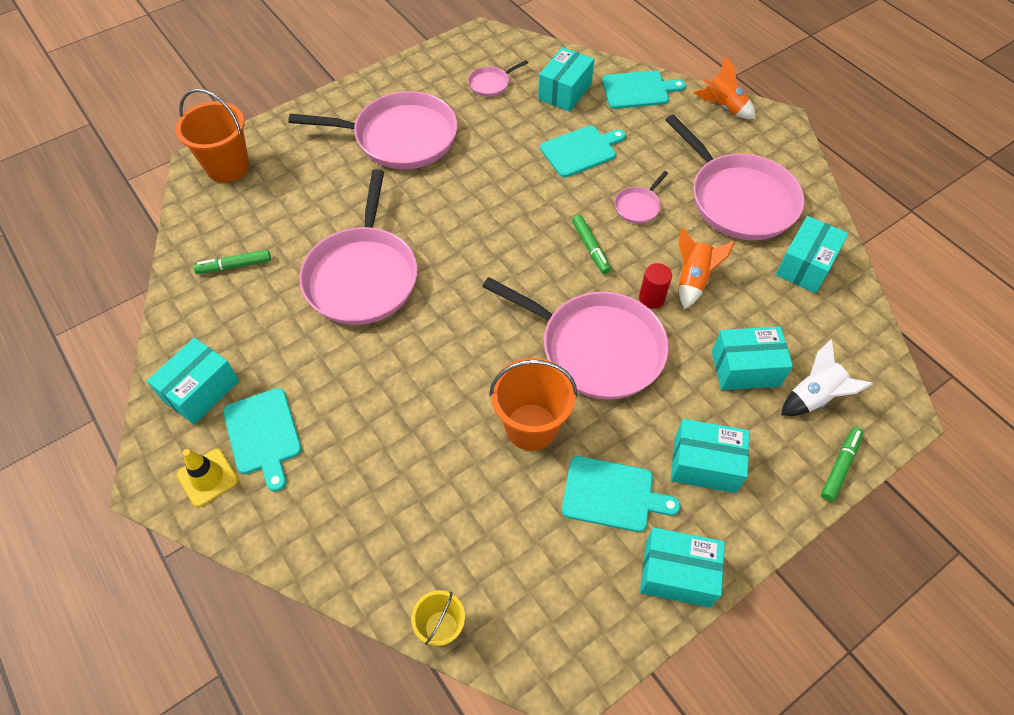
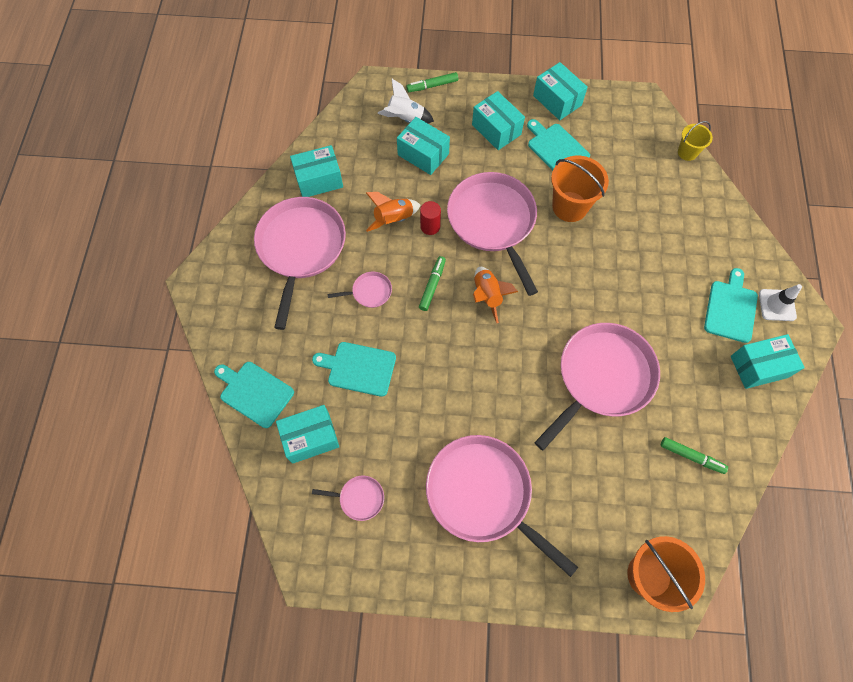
camera: 140 degrees left, 10 degrees up
yellow traffic cone [177,449,238,507] -> white traffic cone [759,284,802,321]
orange rocket [693,56,756,119] -> orange rocket moved to [473,267,518,323]

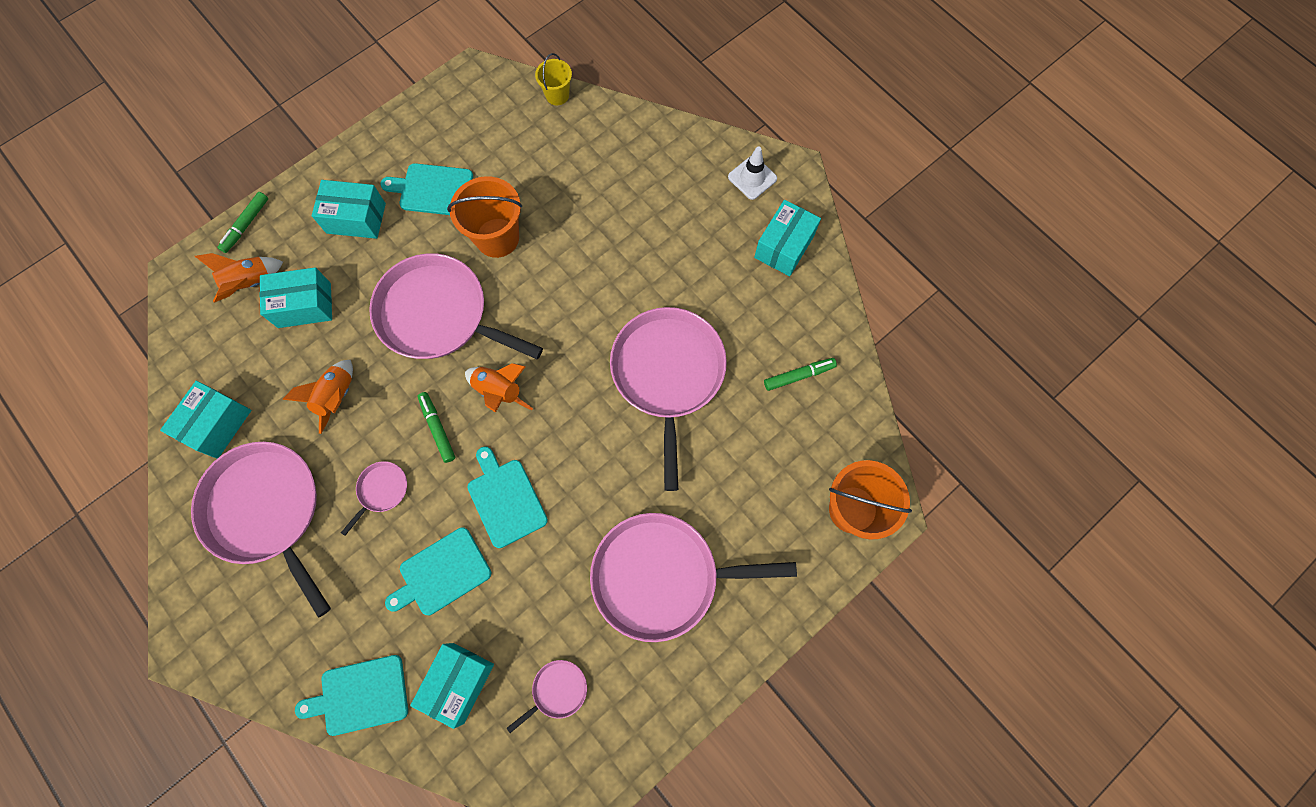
camera: 45 degrees left, 5 degrees up
white rocket [378,79,434,123] -> orange rocket [195,253,283,302]
red cylinder [420,201,441,235] -> none
turquoise box [533,62,588,120] -> none
turquoise cutting board [704,268,758,343] -> turquoise cutting board moved to [467,447,548,548]

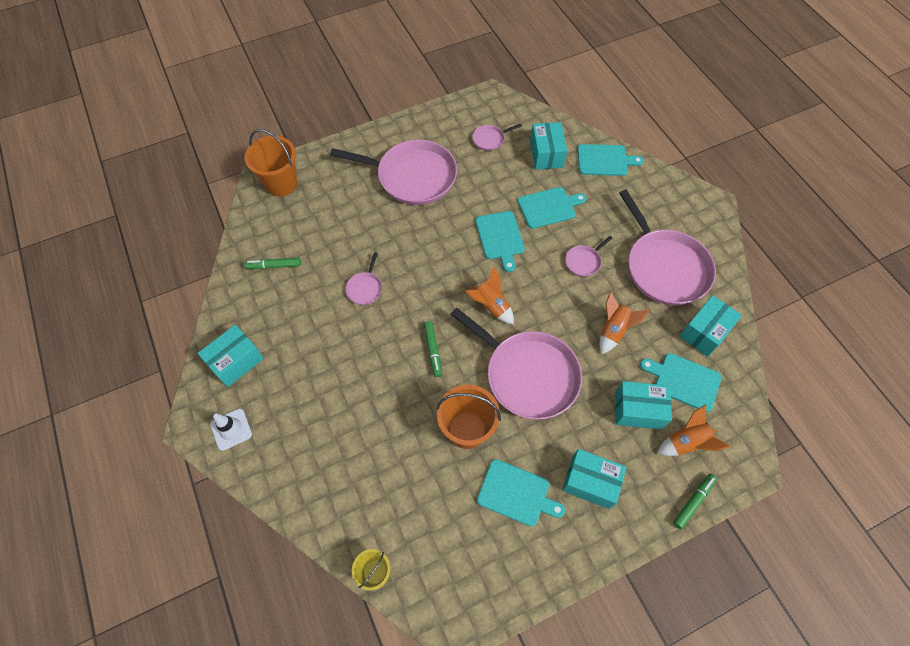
camera: 165 degrees left, 10 degrees down
turquoise box [410,643,494,729] -> turquoise box turned 45 degrees counterclockwise [530,122,567,170]
green marker [417,392,455,463] -> green marker moved to [424,321,442,377]
pink pan [610,307,727,491] -> pink pan [345,252,382,305], size x0.42
none -> turquoise cutting board [640,353,721,412]

